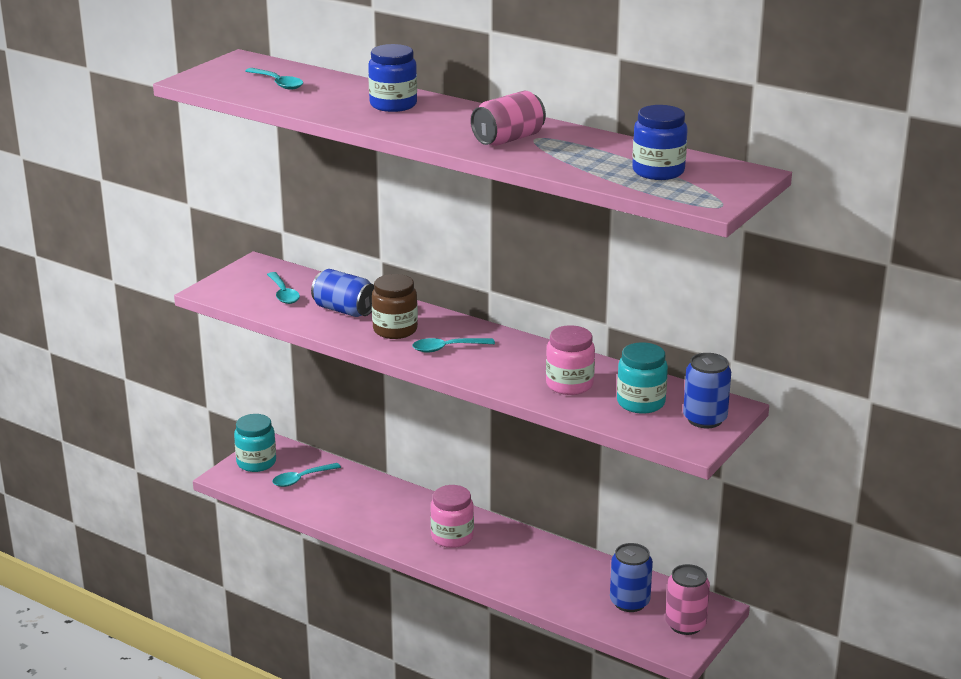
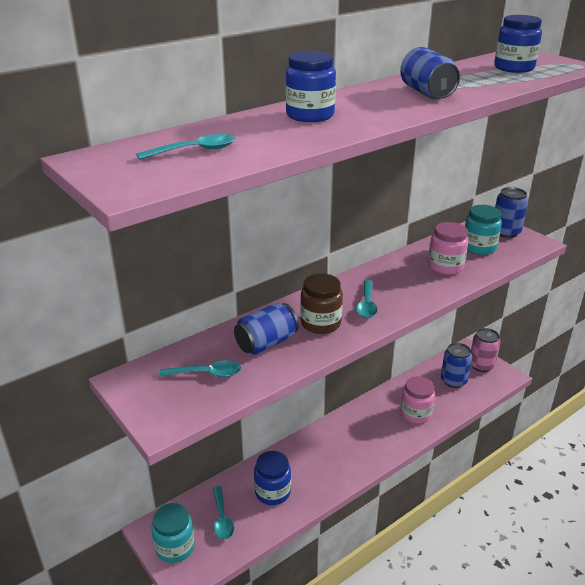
camera: 70 degrees left, 5 degrees up
pink jar [430,485,474,548] -> pink jar moved to [400,376,435,424]
pink can [471,91,546,146] -> blue can [400,47,460,99]
none -> blue jar [254,451,291,505]

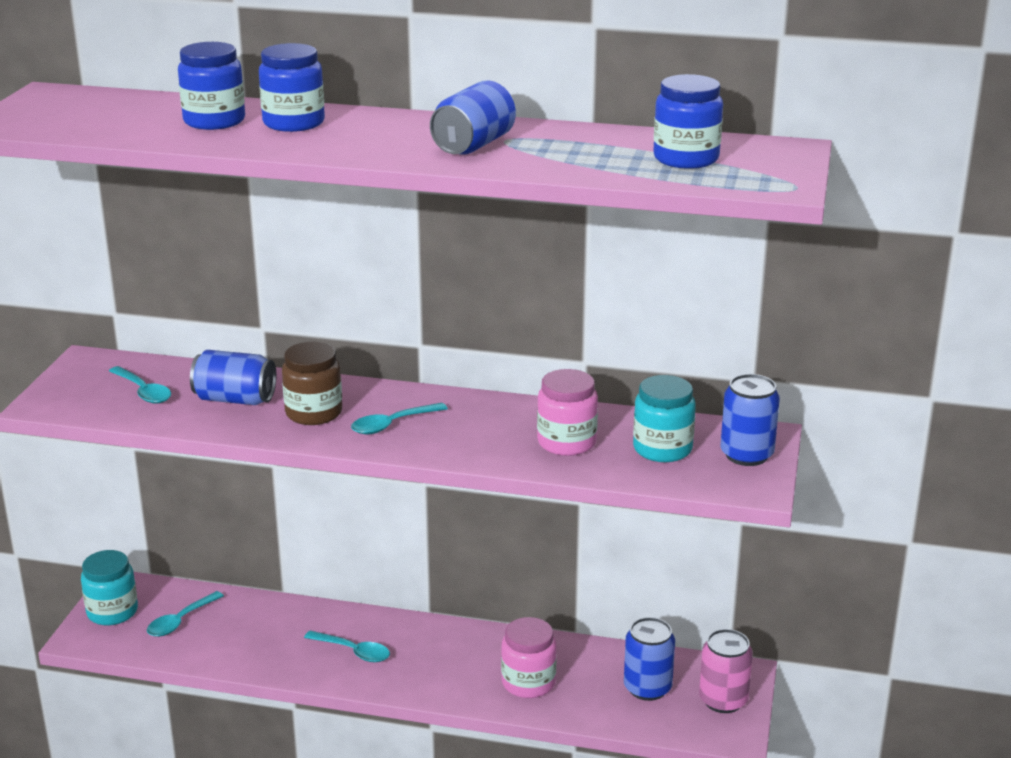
camera: 50 degrees right, 5 degrees down
turquoise spoon [136,134,235,160] -> turquoise spoon moved to [304,631,390,662]
blue jar [254,451,291,505] -> blue jar moved to [178,42,245,130]

